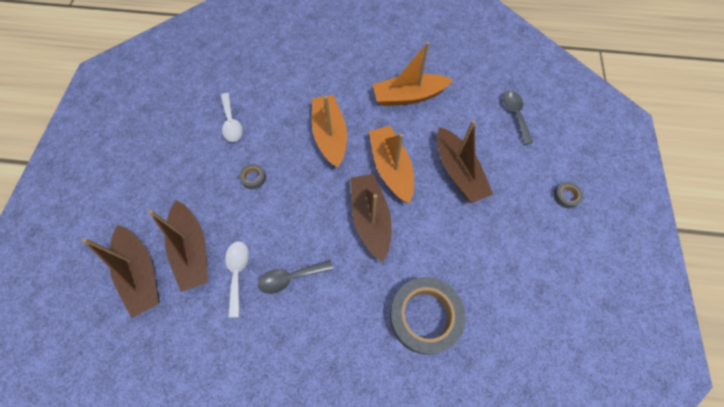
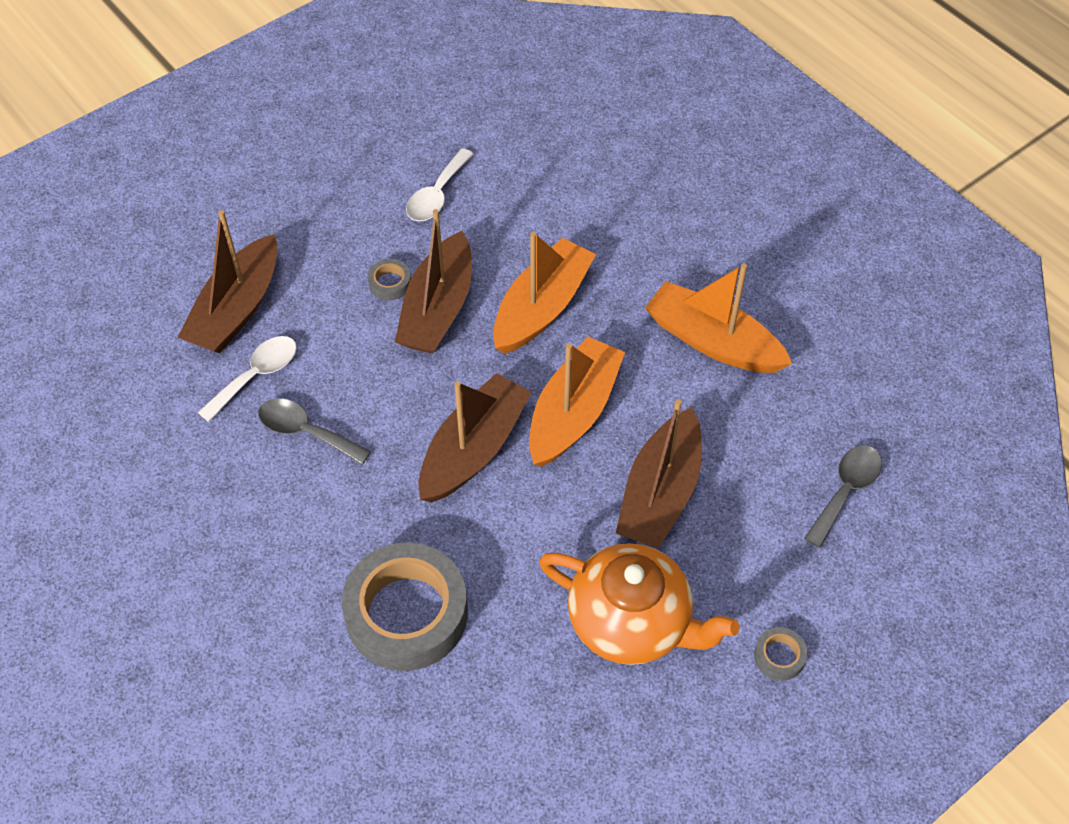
camera: 45 degrees right, 10 degrees down
brown boat [82,225,159,318] -> brown boat moved to [395,209,472,354]
none -> orange teapot [539,543,739,665]

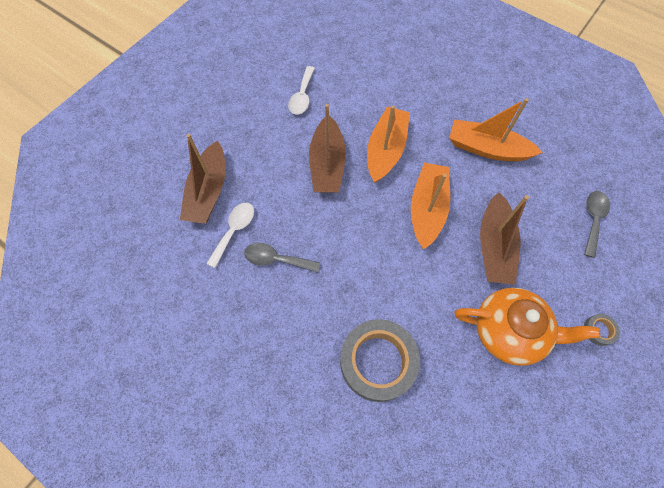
camera: 15 degrees left, 10 degrees up
grey tape [368,259,411,300] -> none
brown boat [419,373,532,502] -> none

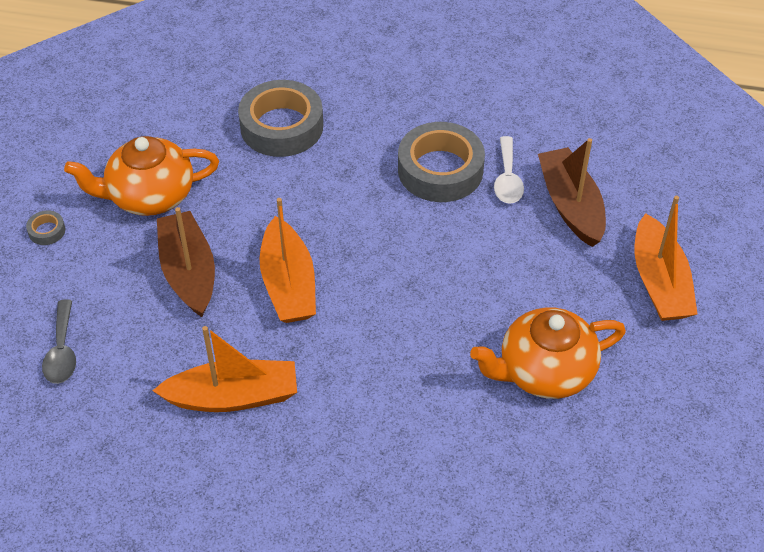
camera: 155 degrees right, 15 degrees down
grey spoon [244,243,320,273] -> grey tape [398,122,485,202]
white spoon [288,66,315,114] -> orange teapot [470,307,626,399]
brown boat [309,104,346,193] -> none
orange boat [367,105,410,183] -> orange boat moved to [635,196,698,321]

